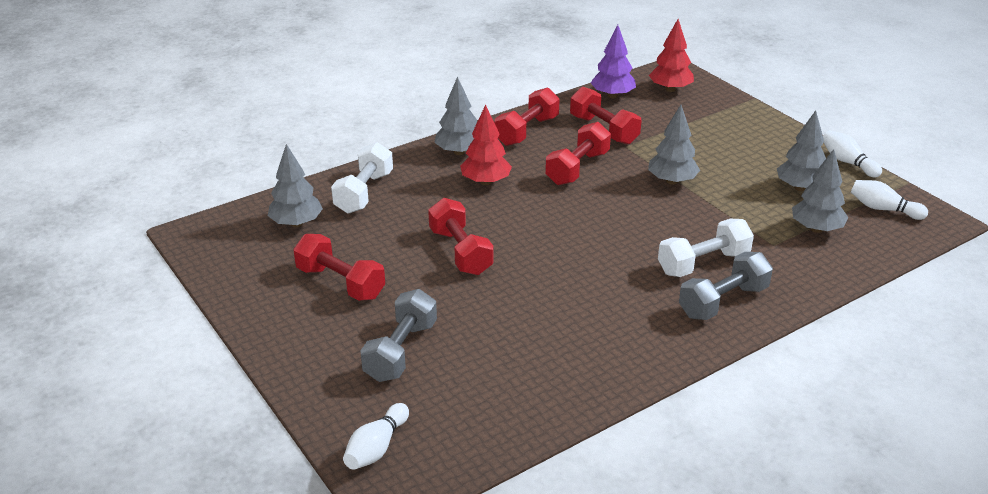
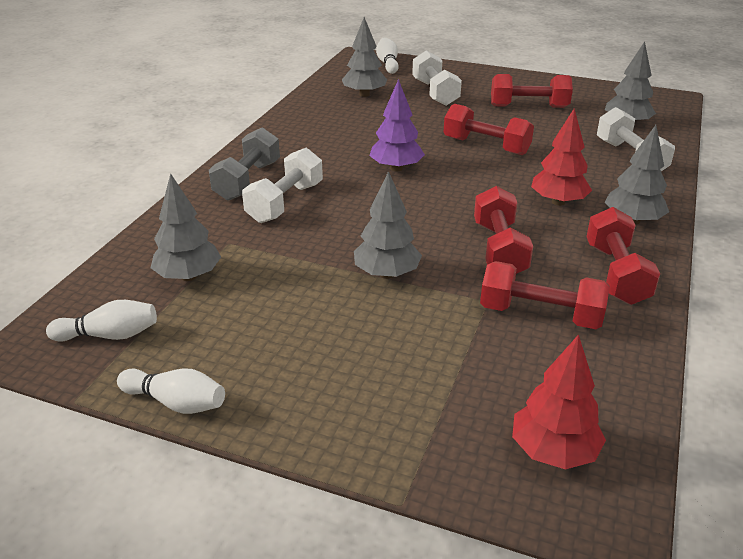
camera: 145 degrees right, 0 degrees up
grey dumbbell [360,289,437,382] -> white dumbbell [412,50,462,106]
purple tree [591,25,636,98] -> purple tree moved to [369,79,425,172]
grey tree [777,110,826,191] -> grey tree moved to [342,17,387,97]

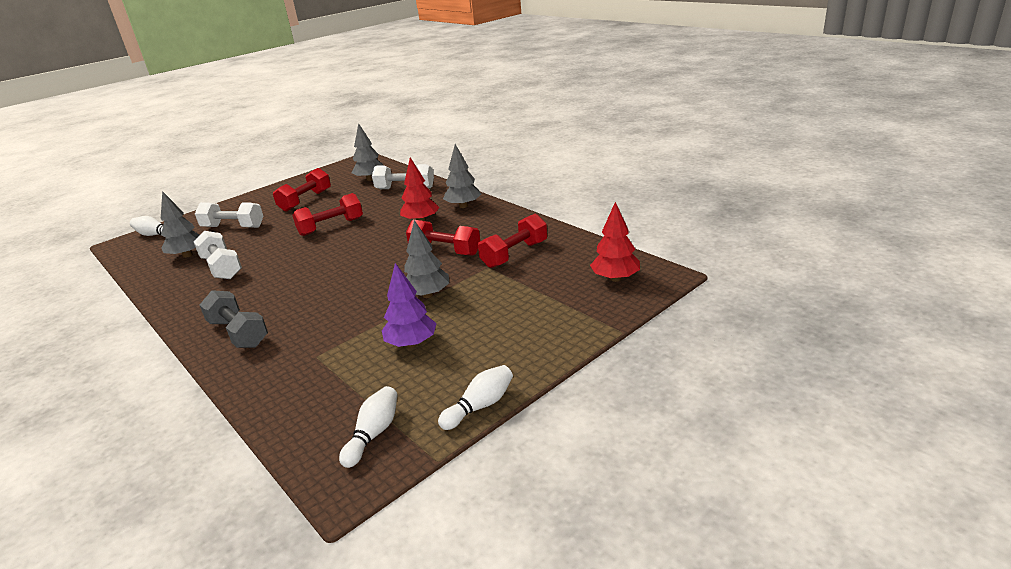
camera: 60 degrees left, 5 degrees down
grey tree [151,173,221,281] -> none
white dumbbell [242,148,323,223] -> white dumbbell moved to [194,231,242,279]
purple tree [369,79,425,172] -> purple tree moved to [382,263,437,348]
red dumbbell [586,207,660,305] -> none

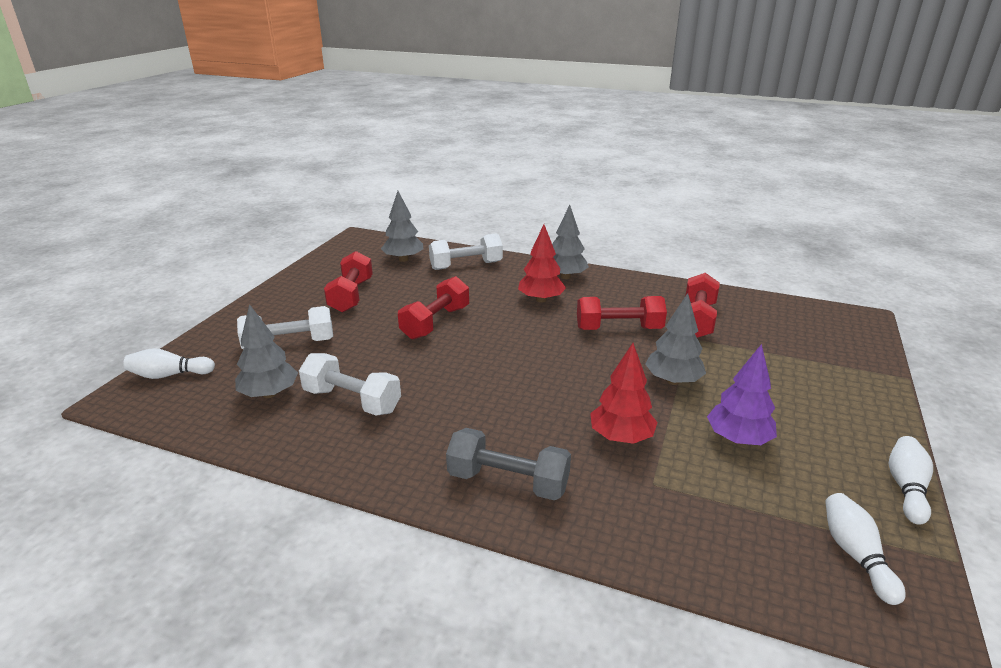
camera: 30 degrees left, 0 degrees up
red tree [590,202,640,282] -> red tree moved to [590,343,658,444]

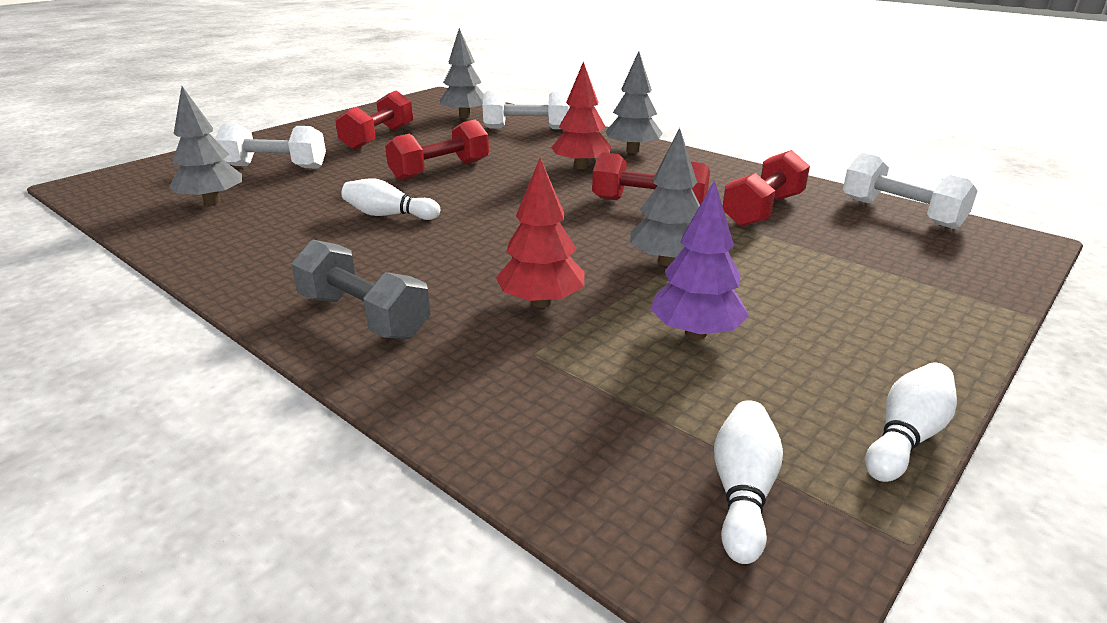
camera: 20 degrees right, 0 degrees up
white bowling pin [124,348,215,379] -> white bowling pin moved to [342,178,440,220]
white dumbbell [299,353,401,416] -> white dumbbell moved to [843,153,978,229]

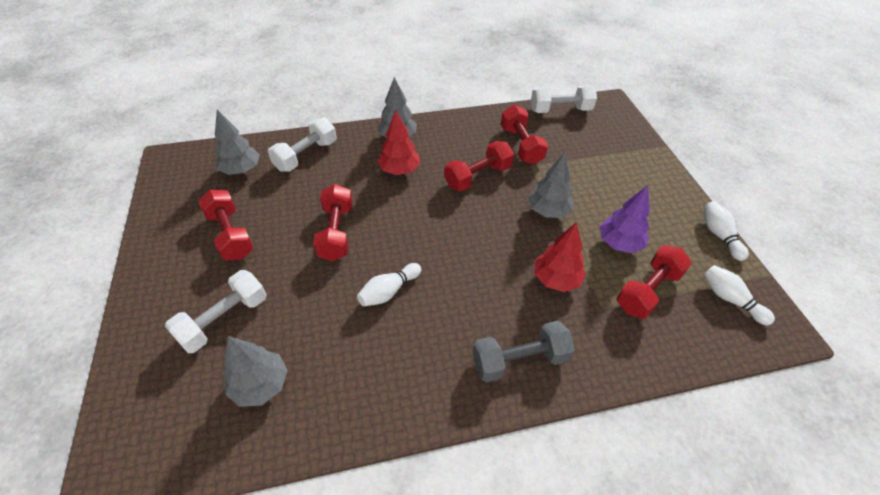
camera: 55 degrees left, 20 degrees up
none -> red dumbbell [617,245,692,319]

